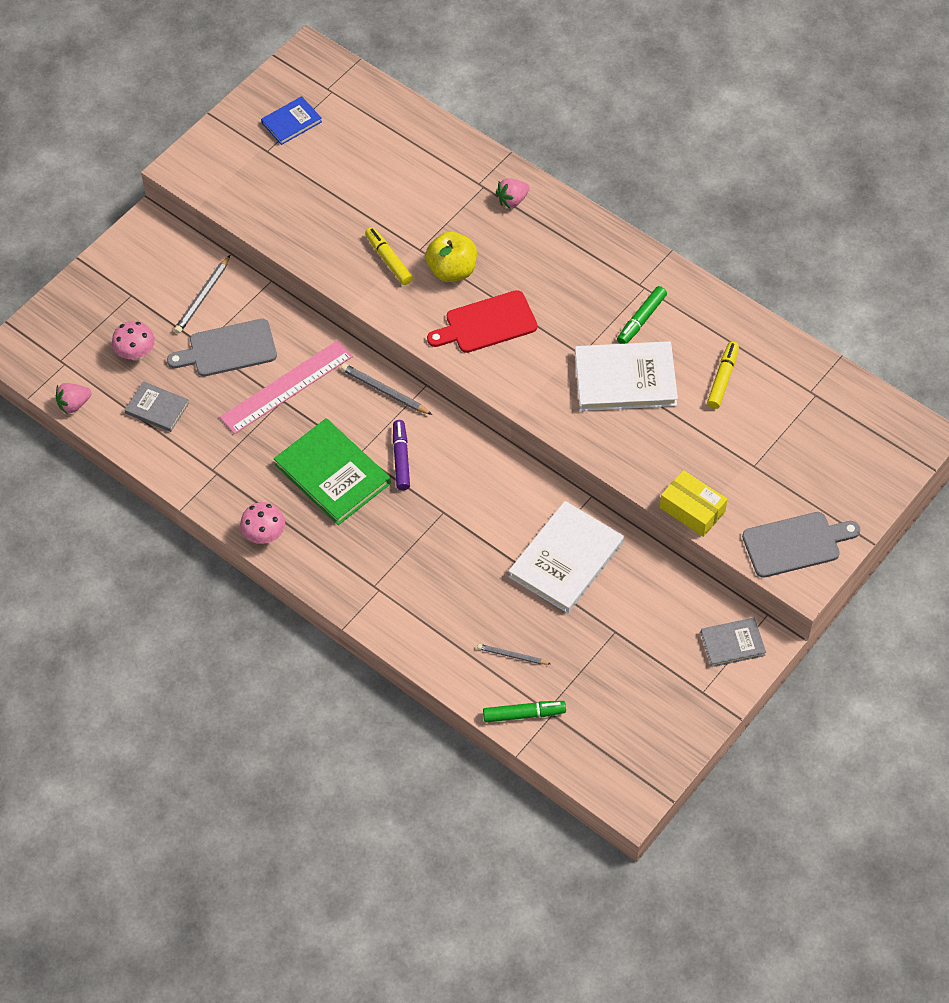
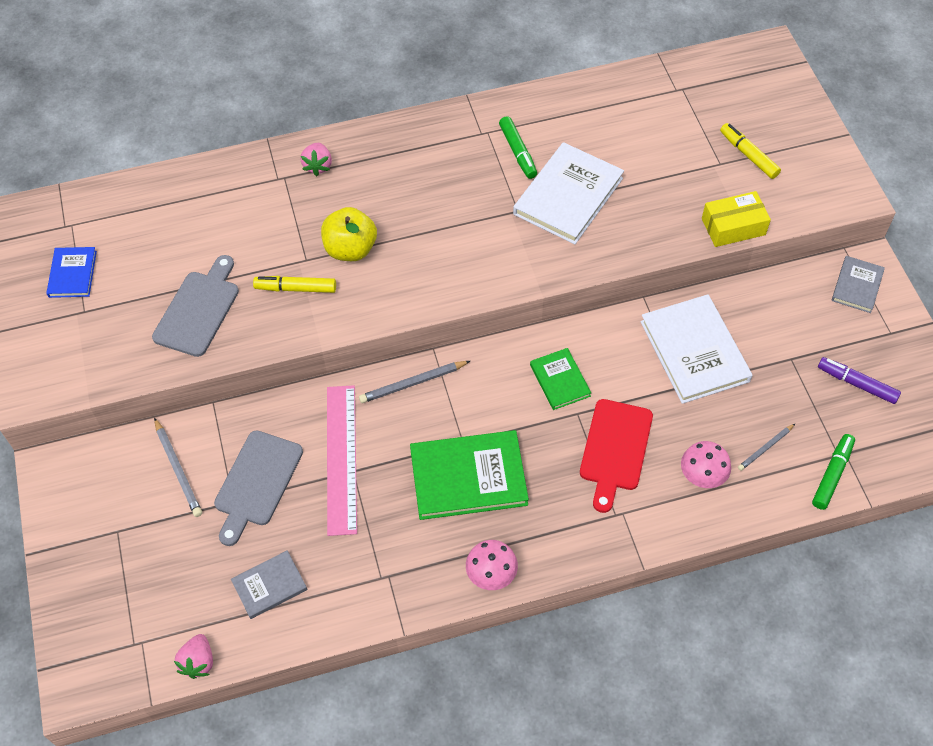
camera: 55 degrees left, 0 degrees up
pink mushroom [112,321,155,361] -> pink mushroom moved to [681,441,731,488]
purple marker [393,420,410,490] -> purple marker moved to [818,357,901,404]
red cutting board [427,290,538,353] -> red cutting board moved to [580,399,653,513]
yellow marker [707,342,739,409] -> yellow marker moved to [720,123,781,179]
grey cutting board [742,512,860,578] -> grey cutting board moved to [152,255,239,357]
none -> green book [530,348,591,410]

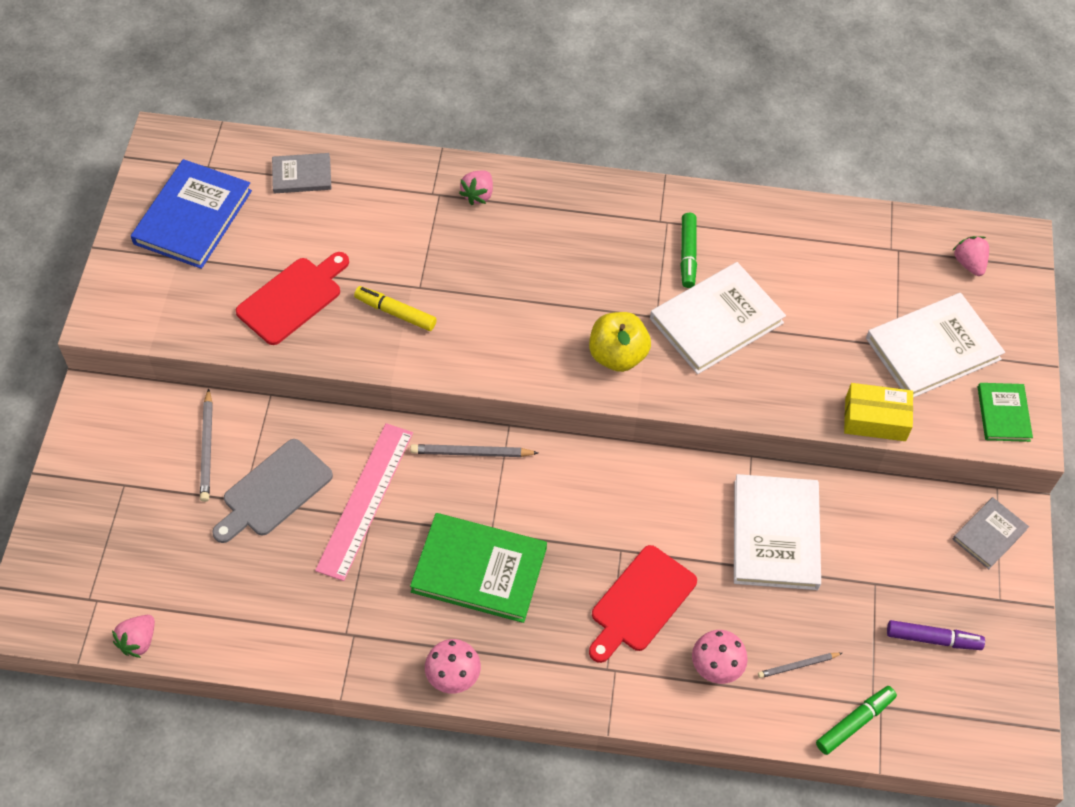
camera: 20 degrees right, 0 degrees up
blue book [46,247,97,298] -> blue book [131,159,252,269], size x1.81
grey cutting board [152,255,239,357] -> red cutting board [236,252,349,345]
grey book [231,550,307,619] -> grey book moved to [272,153,331,193]
yellow apple [321,207,377,261] -> yellow apple moved to [589,312,651,372]
green book [530,348,591,410] -> green book moved to [978,383,1033,442]
yellow marker [720,123,781,179] -> white book [866,293,1005,398]
purple marker [818,357,901,404] -> purple marker turned 135 degrees clockwise [887,620,985,650]
none -> pink strawberry [952,236,989,276]

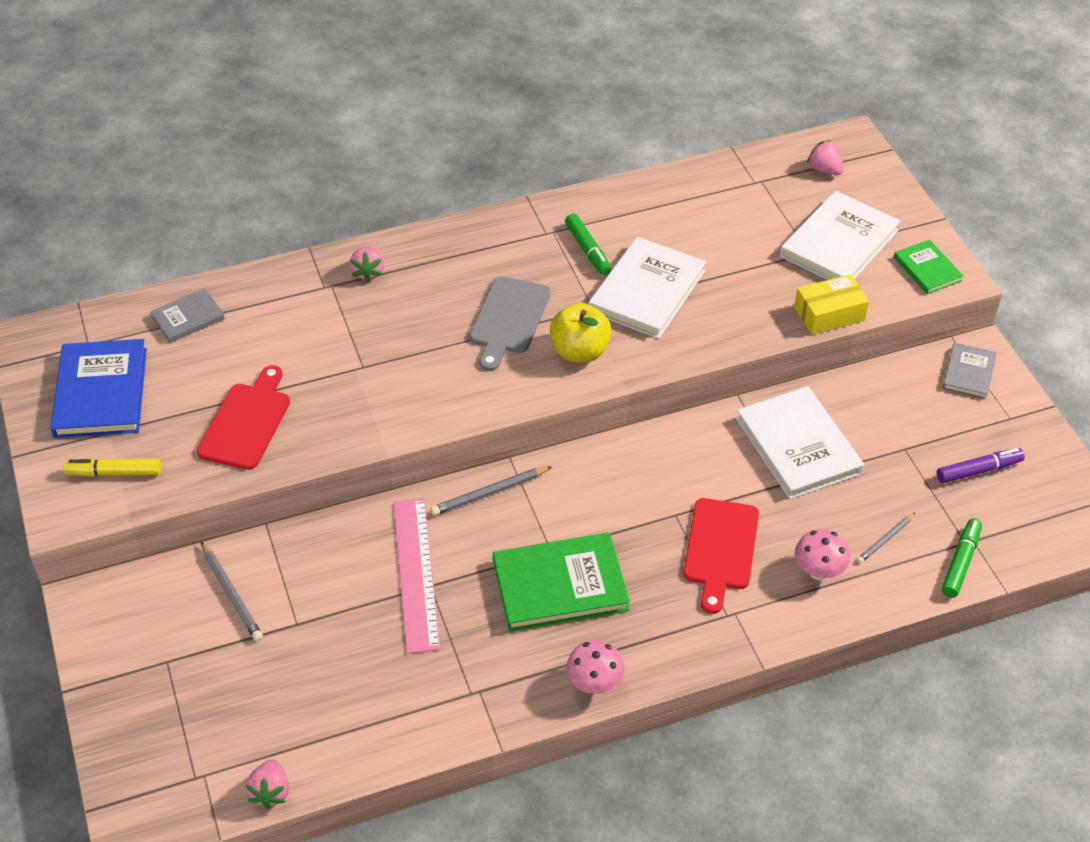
camera: 25 degrees left, 10 degrees down
grey cutting board [212,439,333,543] -> grey cutting board moved to [469,276,551,371]
yellow marker [354,286,437,331] -> yellow marker moved to [64,458,161,477]

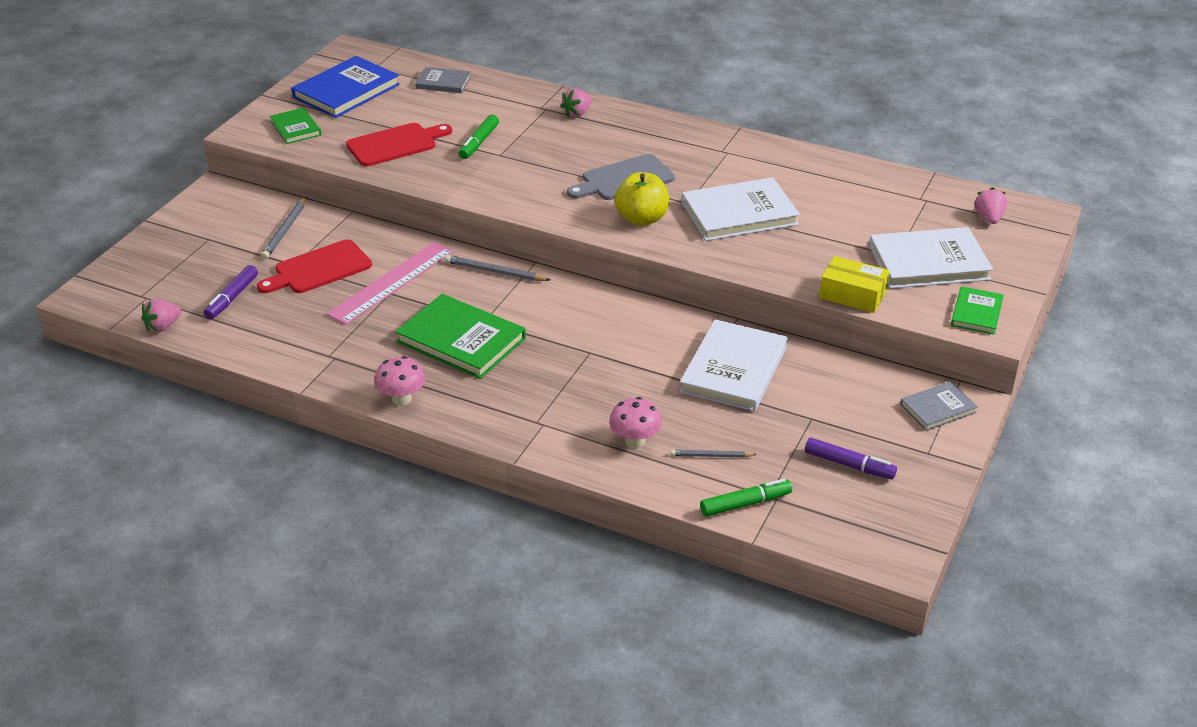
camera: 45 degrees right, 10 degrees down
yellow marker [64,458,161,477] -> green book [270,108,321,144]
green marker [565,213,611,275] -> green marker moved to [458,115,499,159]
red cutting board [683,498,759,614] -> red cutting board moved to [257,239,372,293]
none -> purple marker [204,265,258,319]

